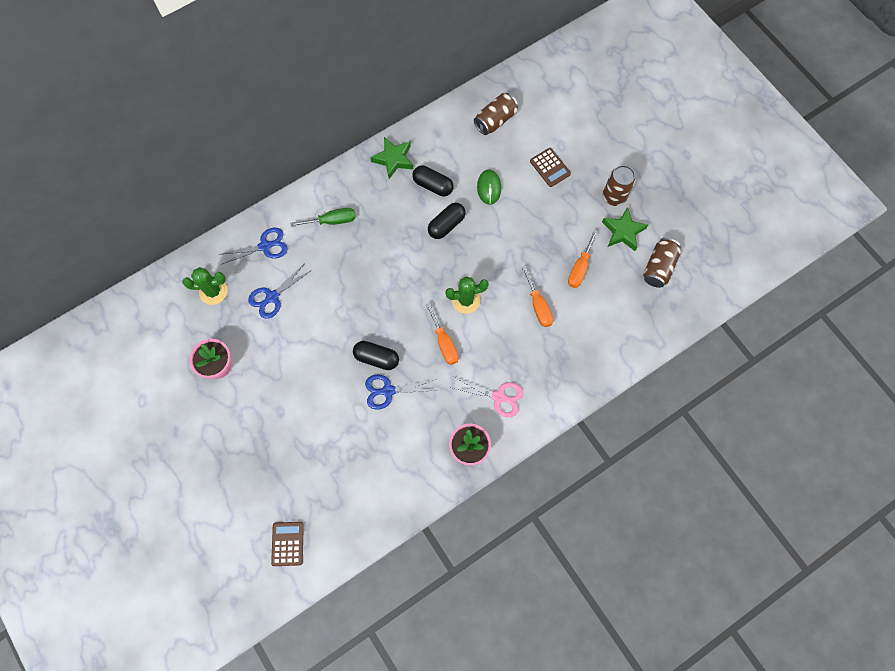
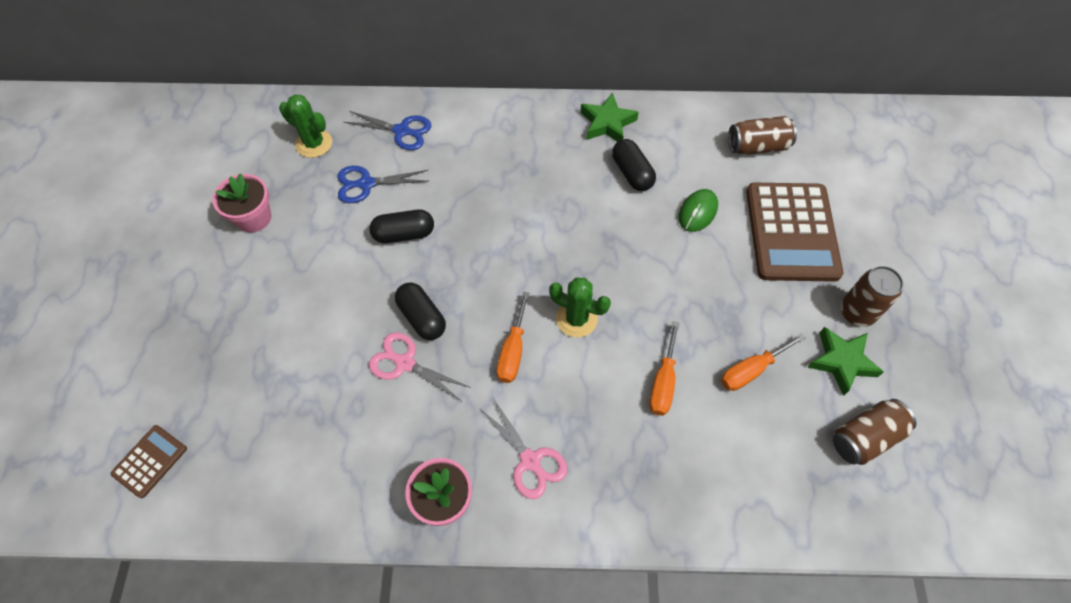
camera: 35 degrees right, 10 degrees down
green screwdriver [291,208,355,227] -> none
blue scissors [365,375,438,410] -> pink scissors [369,332,471,401]
black capsule [428,203,466,239] -> black capsule moved to [369,209,434,243]
brown calculator [530,148,571,187] -> brown calculator [746,183,843,282], size x2.12

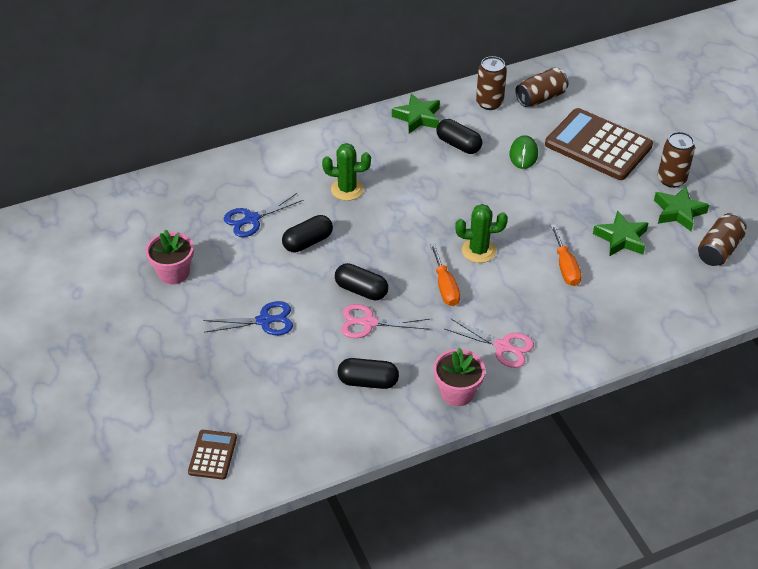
camera: 25 degrees left, 15 degrees down
green cactus [279,94,332,158] -> green cactus moved to [322,143,371,201]
blue scissors [344,111,431,150] -> blue scissors moved to [203,301,293,335]
orange screwdriver [721,333,806,391] -> green star [593,210,648,257]
brown calculator [746,183,843,282] -> brown calculator turned 150 degrees clockwise [545,108,653,180]
none -> black capsule [338,358,399,389]
none -> brown can [476,56,507,110]

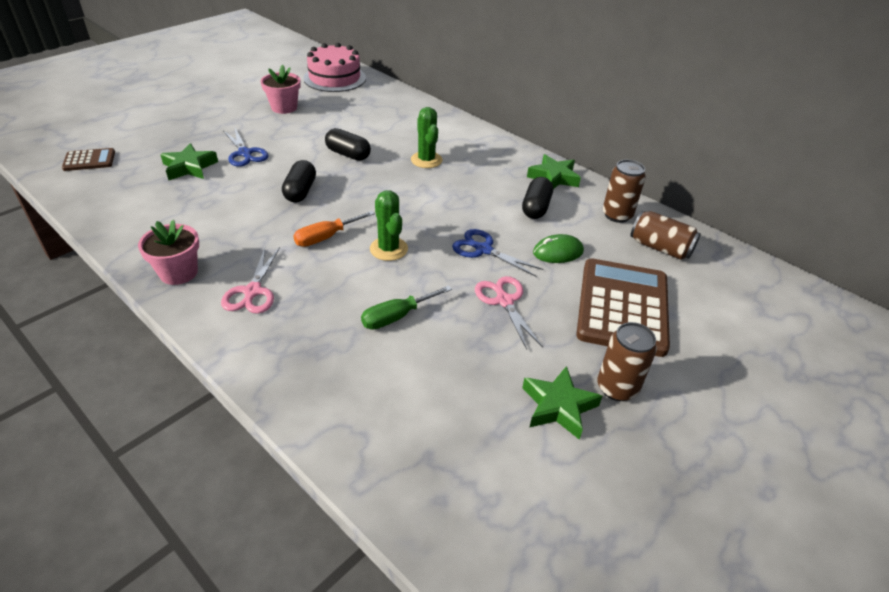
camera: 65 degrees right, 5 degrees down
blue scissors [224,193,303,237] -> blue scissors moved to [452,229,543,277]
black capsule [338,358,399,389] -> none
pink scissors [341,304,430,338] -> pink scissors moved to [475,276,543,350]
orange screwdriver [551,224,582,286] -> green screwdriver [361,285,452,330]
green star [593,210,648,257] -> green star moved to [160,143,218,180]
brown can [698,213,746,266] -> none
none -> pink cake [303,43,366,92]

